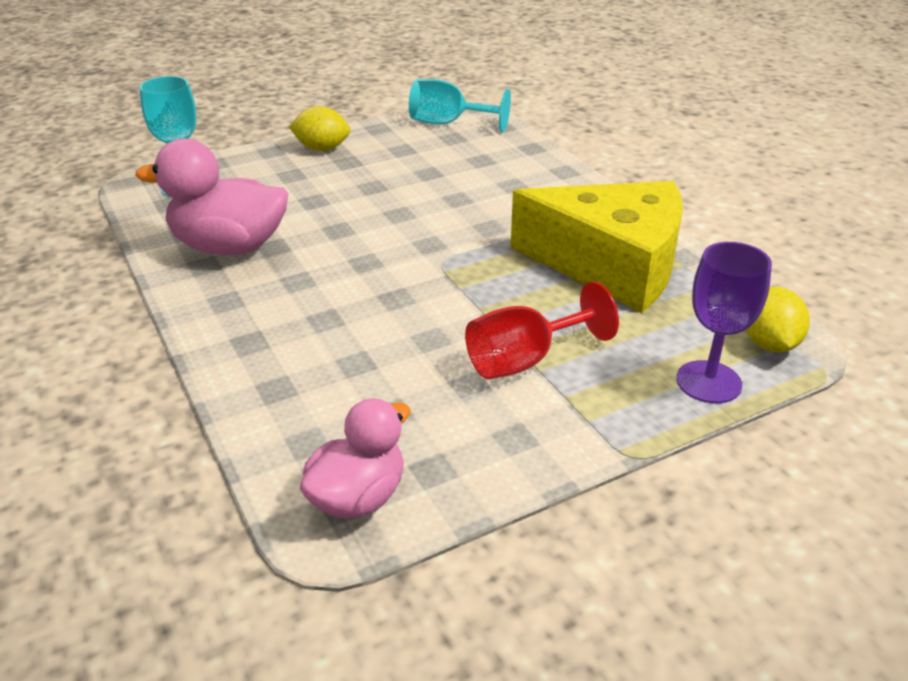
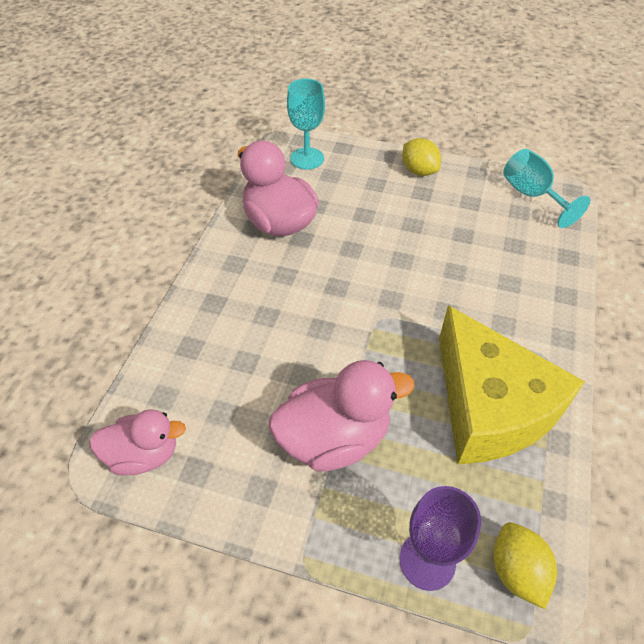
camera: 45 degrees right, 15 degrees up
red goblet [465,281,619,379] -> pink duck [269,360,415,472]
yellow lemon [746,287,810,352] -> yellow lemon turned 60 degrees counterclockwise [493,522,557,609]

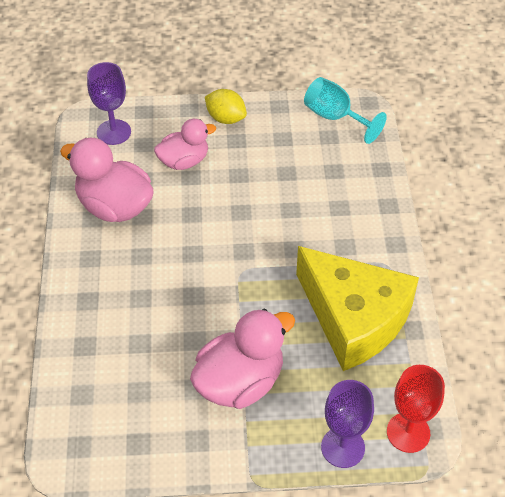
camera: 20 degrees left, 0 degrees up
pink duck [89,409,186,475] -> pink duck moved to [154,119,216,170]
turquoise goblet [287,79,325,169] -> purple goblet [87,62,131,145]
yellow lemon [493,522,557,609] -> red goblet [387,365,445,453]

